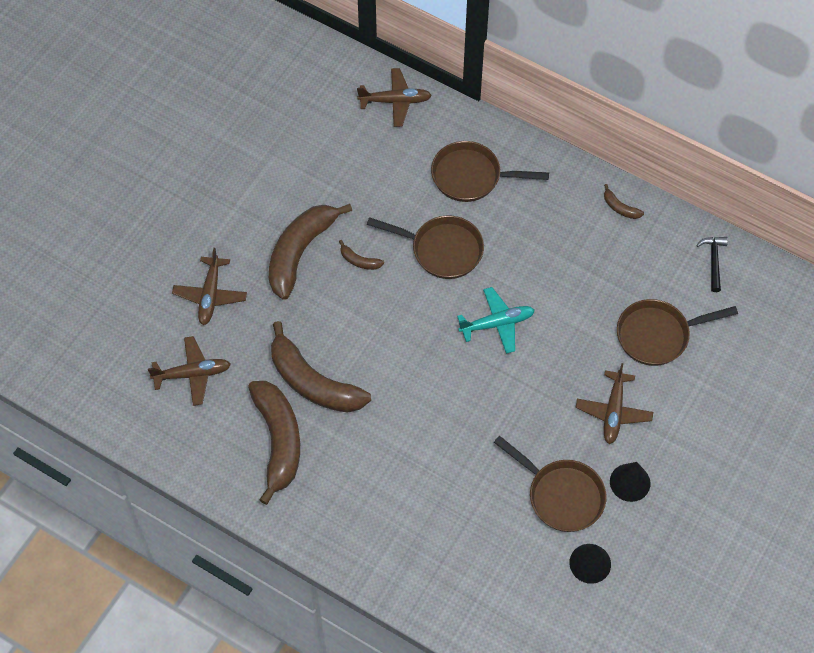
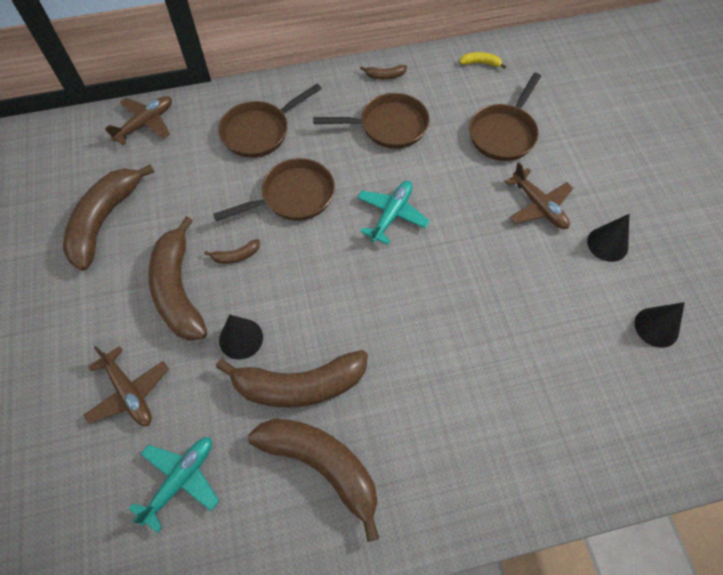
camera: 45 degrees left, 0 degrees up
brown plane [148,336,231,406] -> turquoise plane [129,437,219,533]
brown pan [494,436,607,532] -> brown pan moved to [313,93,430,149]
black hammer [696,237,728,292] -> yellow banana [460,52,506,69]
none -> brown banana [63,164,154,271]
none -> black cone [219,315,263,360]

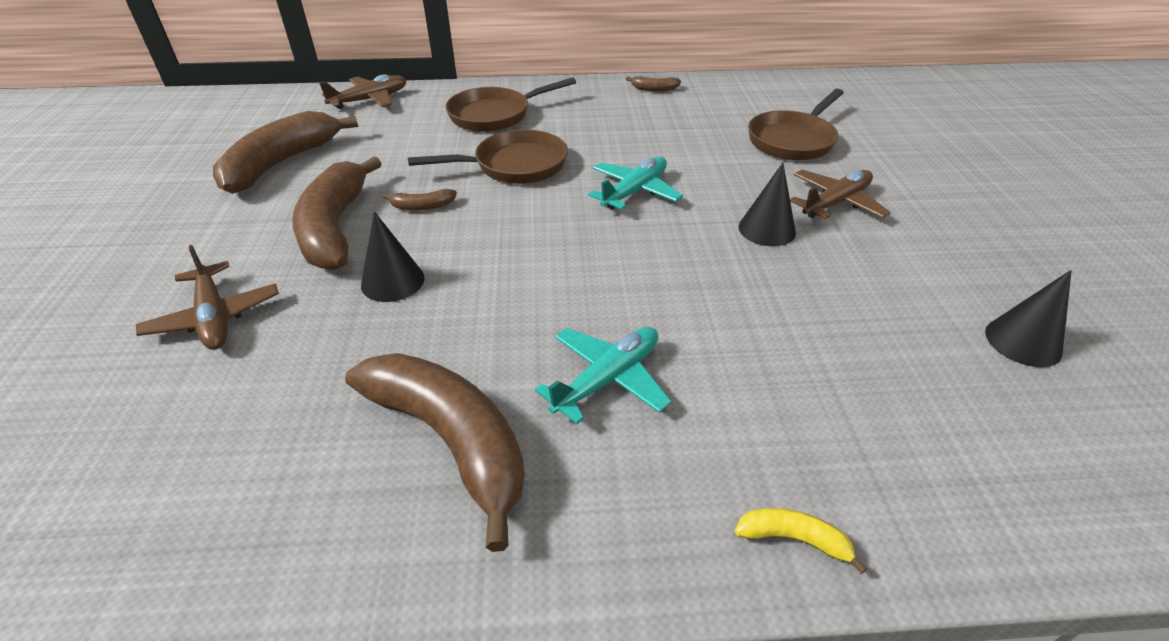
camera: 10 degrees right, 20 degrees down
turquoise plane [129,437,219,533] -> turquoise plane moved to [535,327,671,424]
brown banana [216,350,368,408] -> none
brown pan [313,93,430,149] -> none
yellow banana [460,52,506,69] -> yellow banana moved to [735,508,867,574]
brown plane [505,162,573,229] -> brown plane turned 105 degrees counterclockwise [790,170,891,219]
black cone [587,214,629,262] -> black cone moved to [739,163,796,246]

